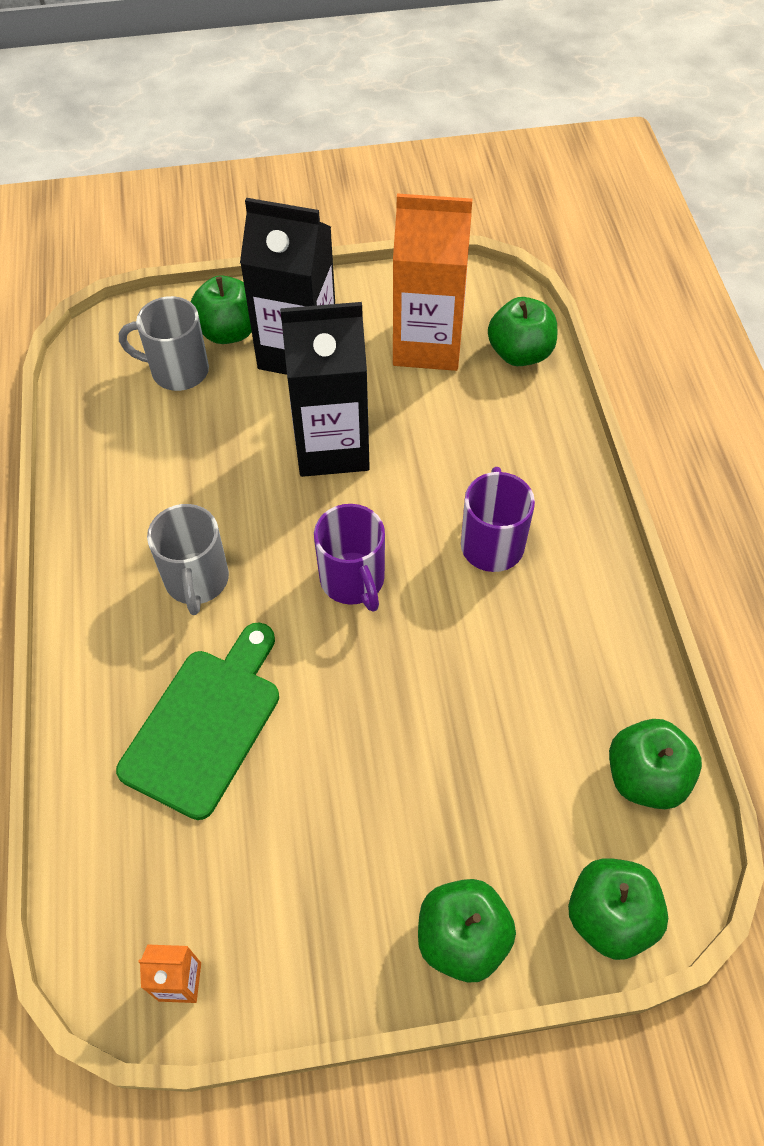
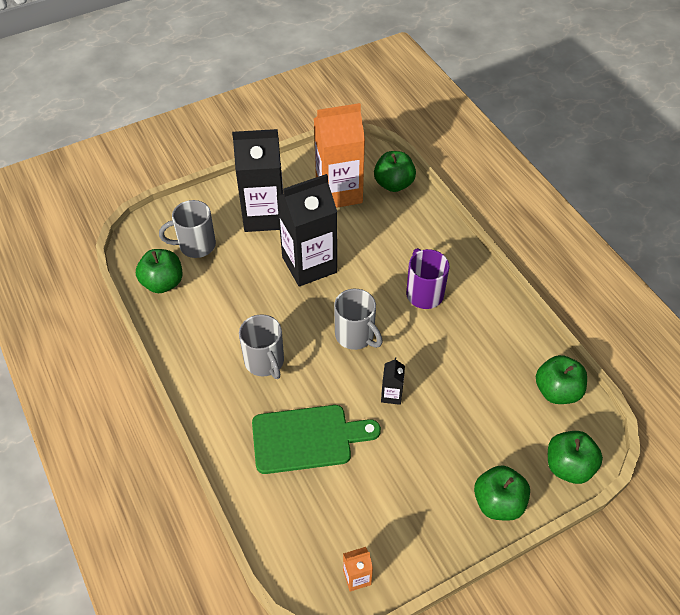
camera: 20 degrees left, 5 degrees down
green cutting board [116,622,279,820] -> green cutting board turned 75 degrees clockwise [252,405,381,474]
green apple [191,275,252,344] -> green apple moved to [136,249,182,293]
purple mug [314,504,385,612] -> grey mug [334,289,383,350]
none -> black carton [381,357,405,405]

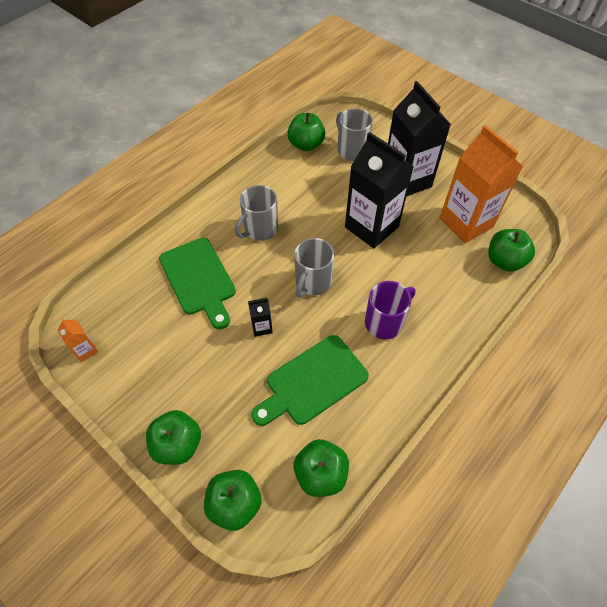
camera: 70 degrees right, 5 degrees up
none -> green cutting board [251,335,369,426]

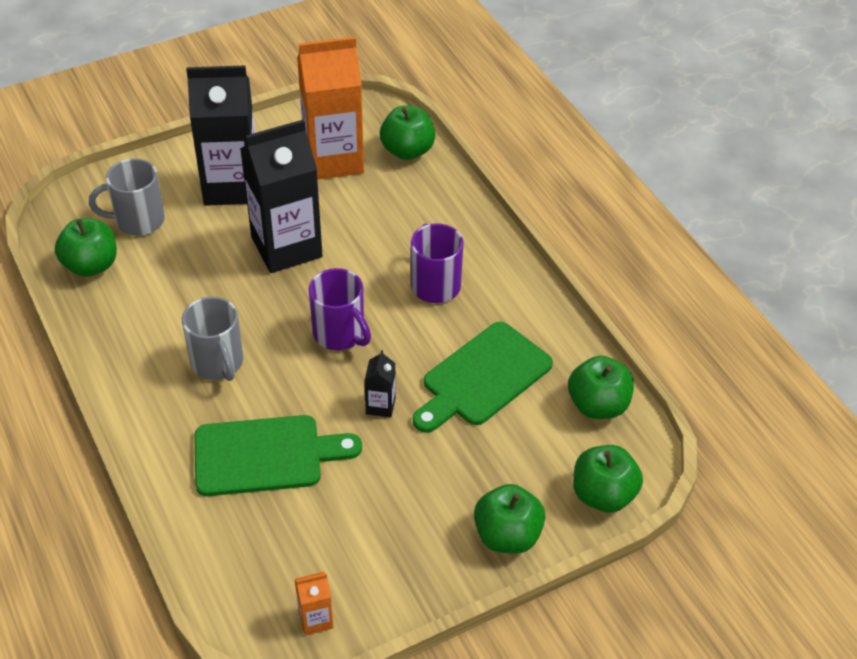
camera: 70 degrees left, 10 degrees down
green cutting board [251,335,369,426] -> green cutting board turned 60 degrees clockwise [413,322,553,433]
grey mug [294,238,334,298] -> purple mug [308,268,371,350]

